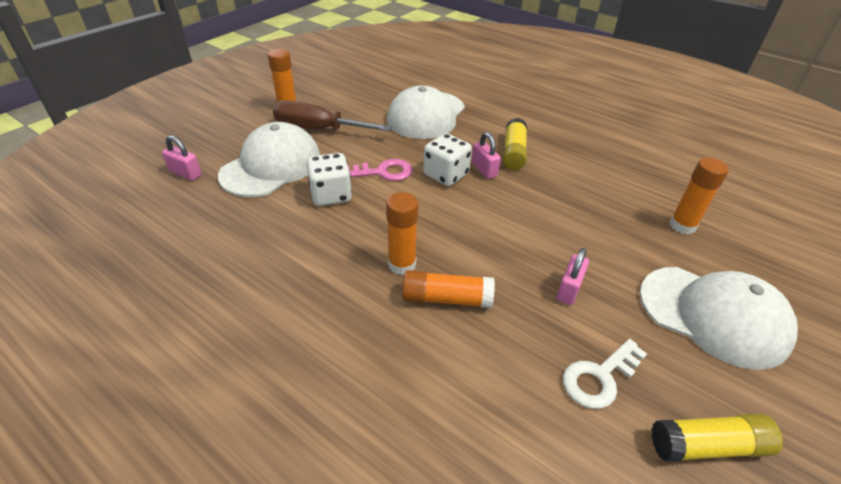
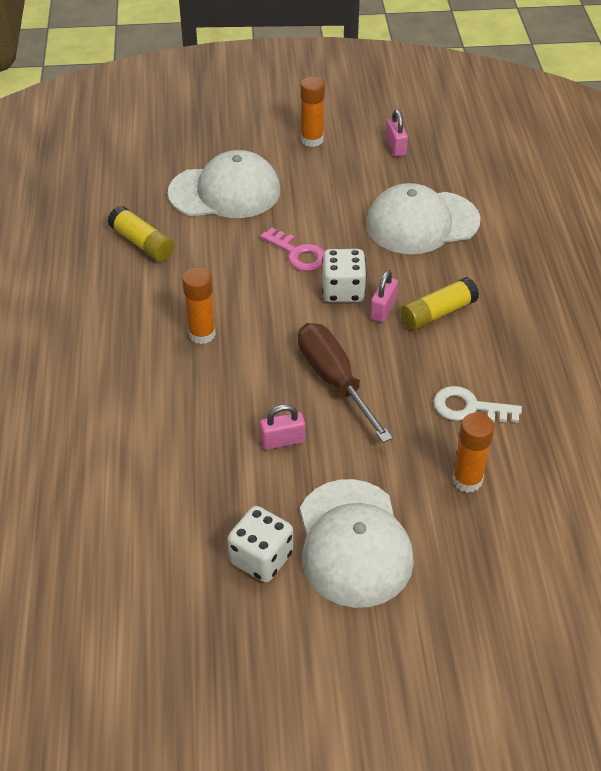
camera: 50 degrees right, 5 degrees up
pink padlock [162,135,202,181] -> pink padlock moved to [386,109,408,157]
brown screwdriver [273,100,392,131] -> brown screwdriver moved to [298,323,393,443]
white dice [306,153,352,206] -> white dice moved to [227,506,293,582]
orange glue stick [402,270,495,308] -> none
white key [563,339,647,409] -> white key moved to [434,386,522,423]
yellow glue stick [651,414,783,462] -> yellow glue stick moved to [107,206,174,262]

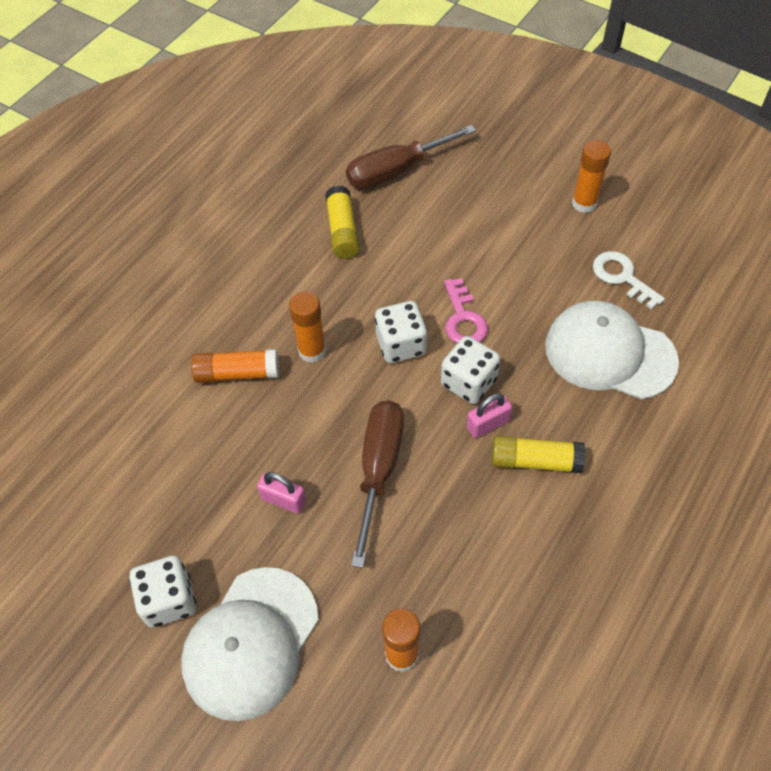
camera: 40 degrees right, 10 degrees up
white cap [168,150,280,218] -> none
pink padlock [386,109,408,157] -> none
white key [434,386,522,423] -> white key moved to [593,251,665,309]
none -> orange glue stick [191,349,279,383]
none -> brown screwdriver [346,125,476,189]
none -> white dice [375,301,427,363]

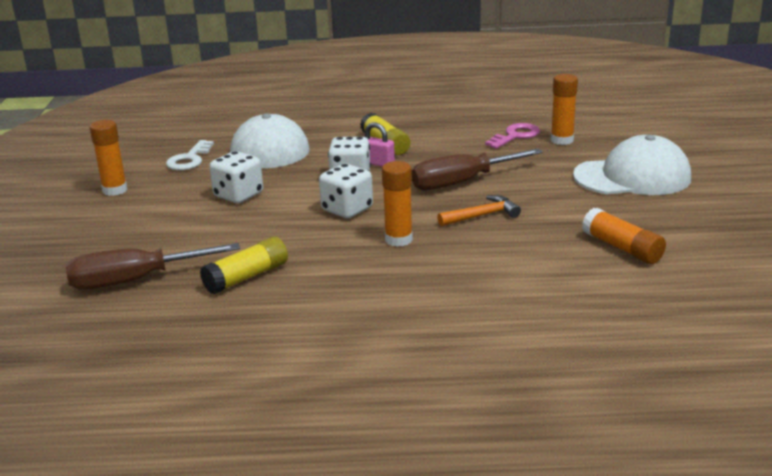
camera: 125 degrees left, 30 degrees down
white dice [130,556,196,627] -> white dice moved to [209,151,263,203]
orange glue stick [191,349,279,383] -> orange glue stick moved to [582,208,666,264]
pink padlock [257,472,306,514] -> none
brown screwdriver [346,125,476,189] -> brown screwdriver turned 135 degrees clockwise [66,243,240,289]
pink key [444,278,488,343] -> pink key moved to [485,123,540,149]
none -> orange hammer [437,195,521,226]

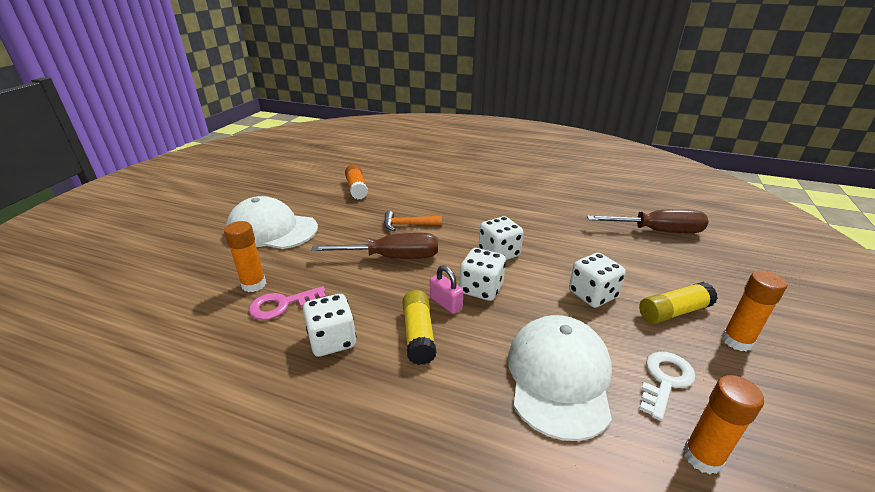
camera: 160 degrees left, 5 degrees up
yellow glue stick [200,236,288,294] -> yellow glue stick moved to [639,282,718,324]
orange glue stick [382,161,413,247] -> orange glue stick moved to [683,375,764,474]
none -> white dice [303,294,356,357]

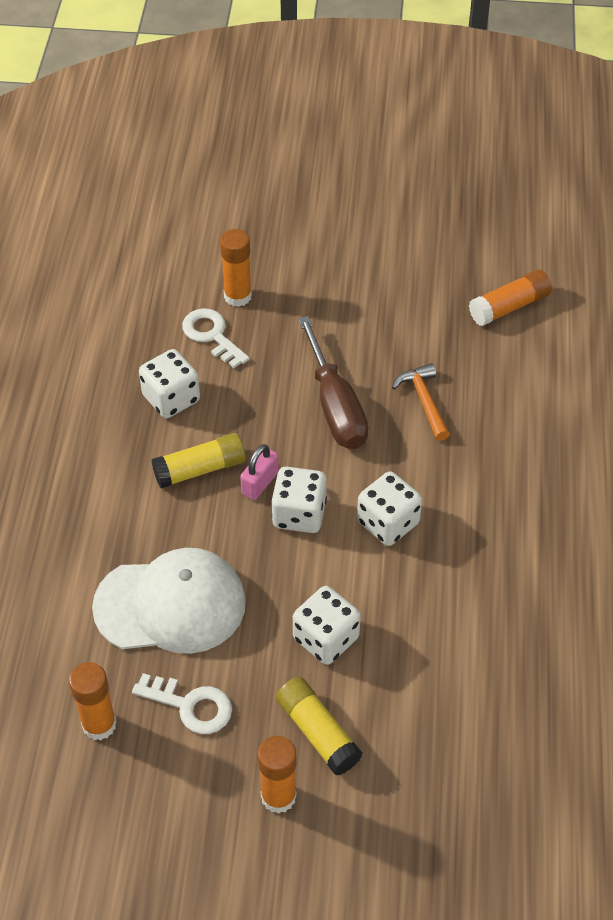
camera: 75 degrees right, 20 degrees up
white cap [226,196,318,249] -> none
pink key [249,286,326,320] -> white key [182,308,250,368]
brown screwdriver [587,209,708,233] -> none

